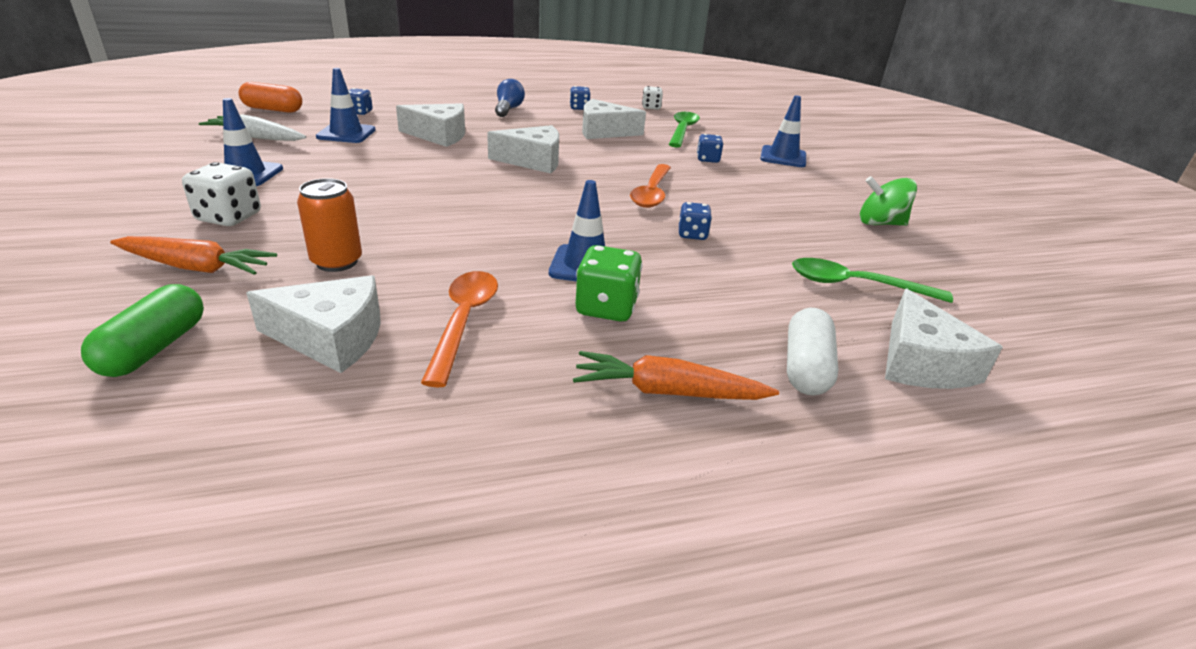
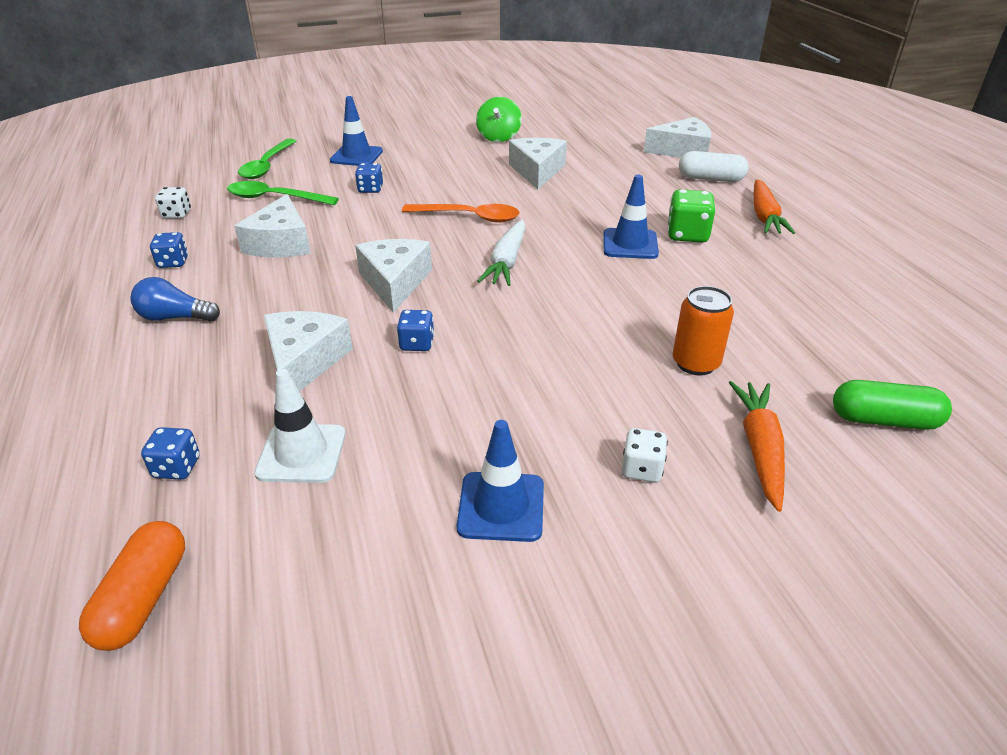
camera: 90 degrees left, 5 degrees up
white dice [182,162,261,226] -> white dice [622,428,668,482], size x0.64
white carrot [199,114,306,141] -> white carrot moved to [478,220,526,286]
white cheese [246,275,381,373] -> white cheese moved to [509,138,567,189]
blue traffic cone [316,68,375,143] -> white traffic cone [254,369,346,483]
orange spoon [421,271,498,387] -> none
blue dice [679,202,712,240] -> blue dice moved to [397,310,434,351]
green spoon [792,258,953,303] -> green spoon moved to [238,139,296,179]

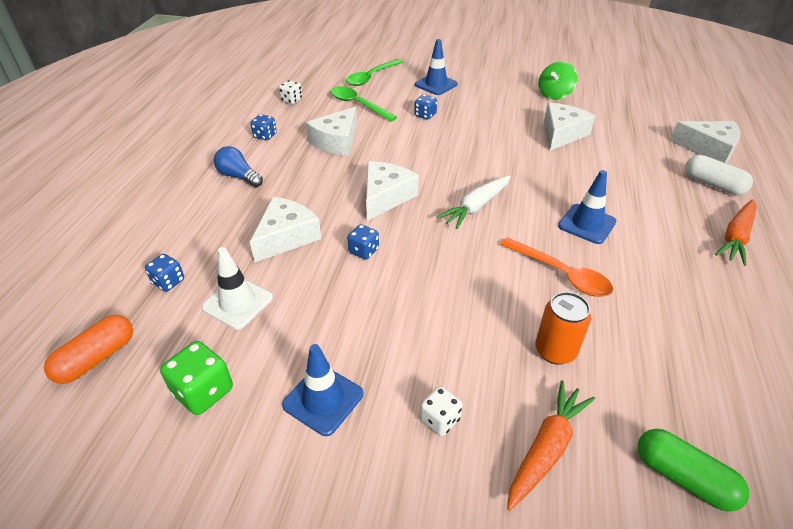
camera: 30 degrees right, 5 degrees up
orange spoon [402,204,519,223] -> orange spoon moved to [500,237,613,297]
green dice [667,189,715,243] -> green dice moved to [160,341,233,415]

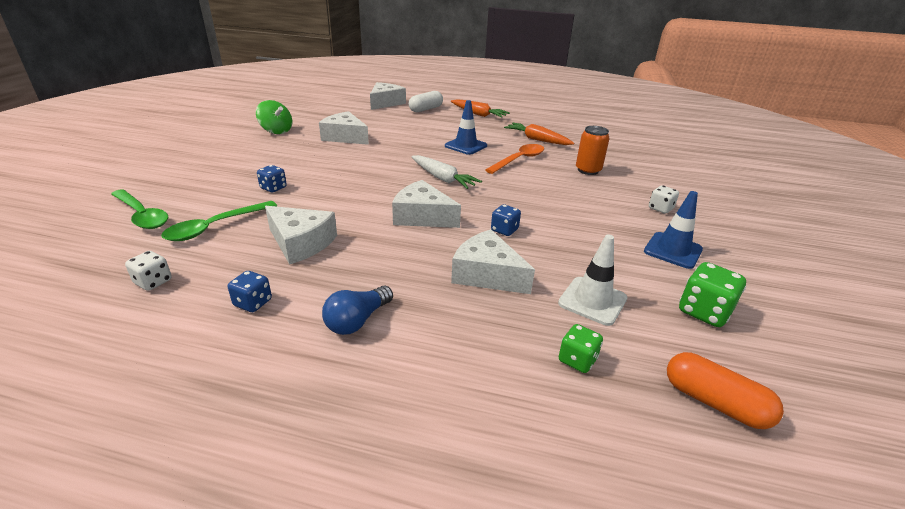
camera: 90 degrees left, 10 degrees down
blue dice [145,254,184,291] -> green dice [559,324,603,373]
blue traffic cone [415,39,458,95] -> none
orange carrot [507,380,595,511] -> orange carrot moved to [504,123,574,145]
green capsule [638,429,749,512] -> none

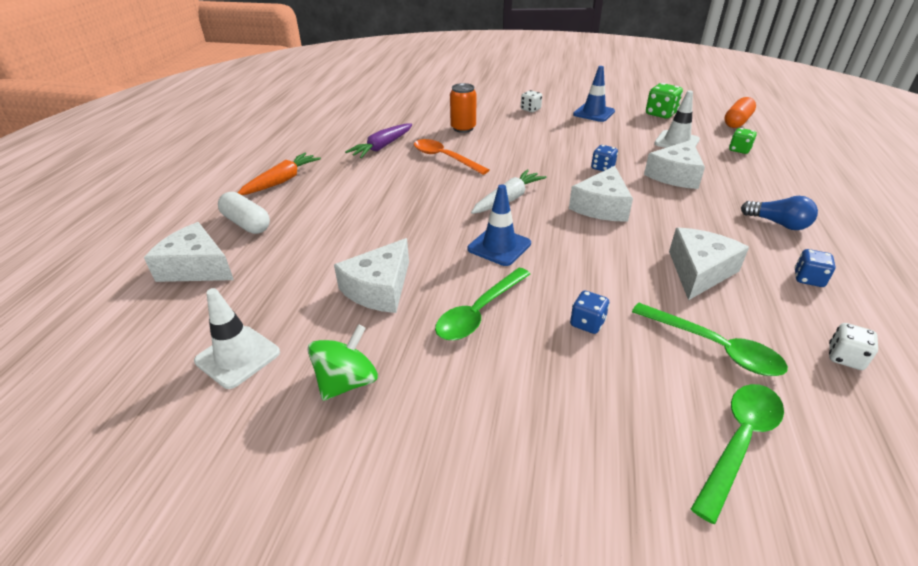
camera: 90 degrees left, 5 degrees up
blue traffic cone [445,100,487,155] -> blue traffic cone moved to [468,184,531,266]
orange carrot [504,123,574,145] -> purple carrot [345,124,412,158]
none -> white traffic cone [194,288,280,389]
none -> green spoon [435,268,530,340]

